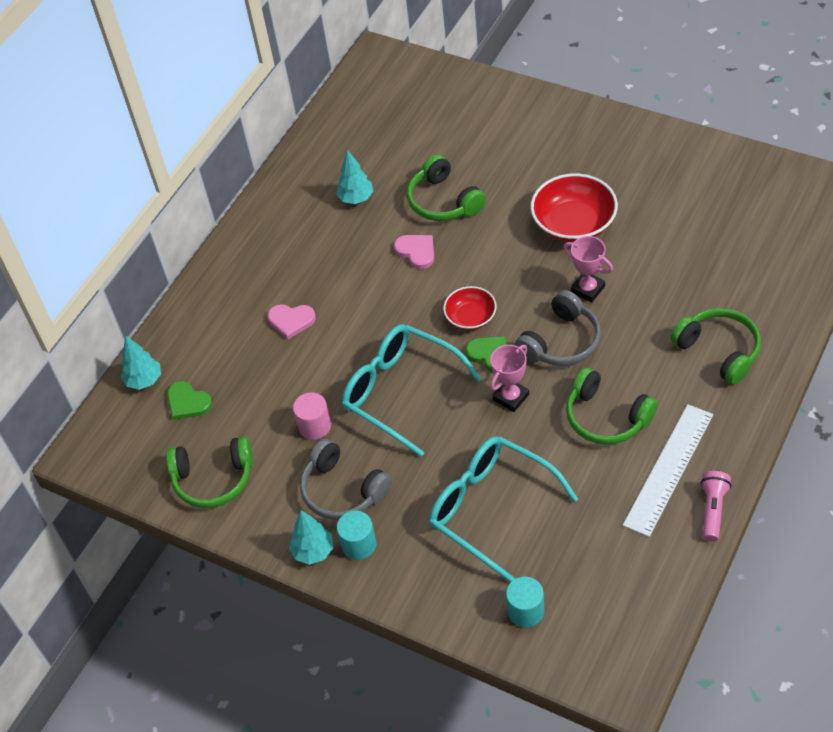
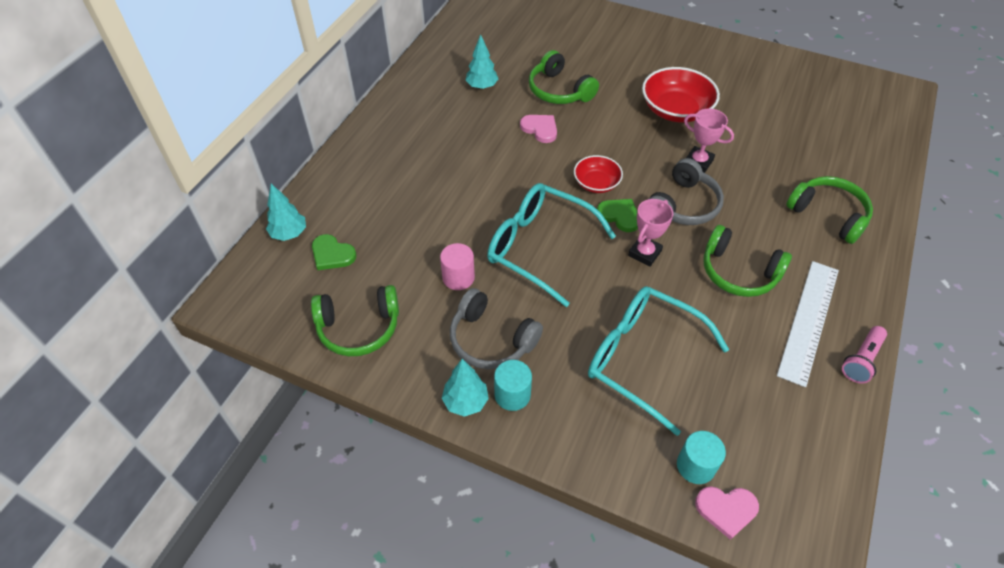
camera: 10 degrees left, 0 degrees up
pink heart [268,304,316,339] -> pink heart moved to [695,486,759,540]
pink flashlight [700,471,731,541] -> pink flashlight turned 150 degrees counterclockwise [842,326,887,383]

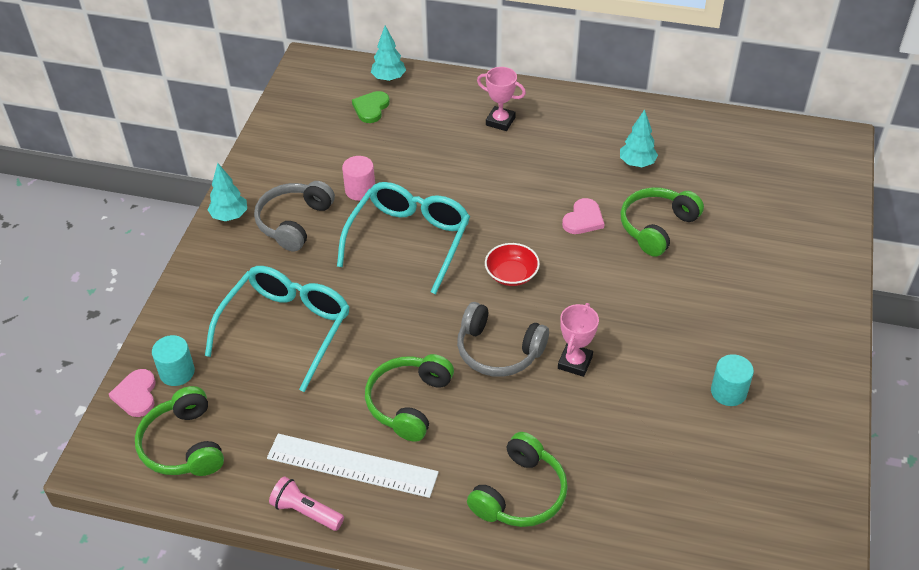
camera: 80 degrees right, 5 degrees down
green headphones [311,285,399,356] -> green headphones moved to [135,386,224,476]
turquoise cylinder [494,360,532,411] -> turquoise cylinder moved to [711,354,754,406]
green heart [597,199,638,232] -> none
pink trophy [628,199,673,267] -> pink trophy moved to [477,67,526,131]
red bowl [642,67,720,123] -> none

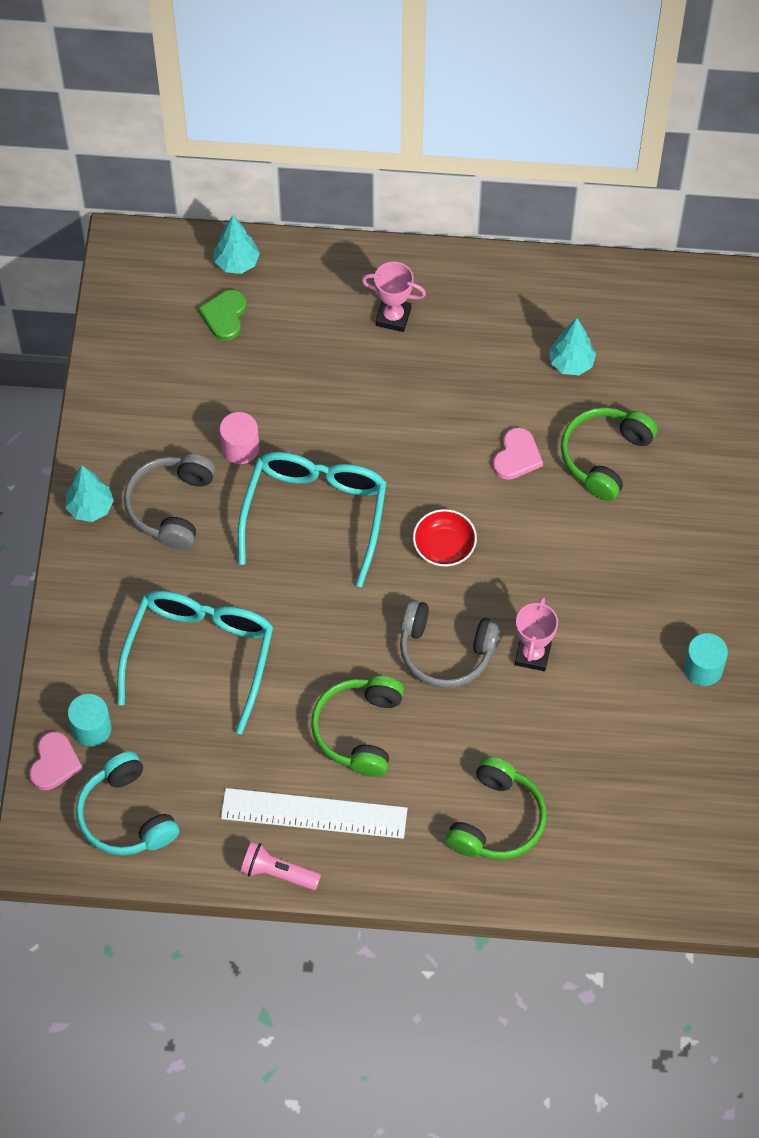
camera: 10 degrees left, 15 degrees up
pink heart [109,369,156,417] -> pink heart turned 150 degrees counterclockwise [29,732,83,790]
green headphones [135,386,224,476] -> turquoise headphones [76,751,179,856]

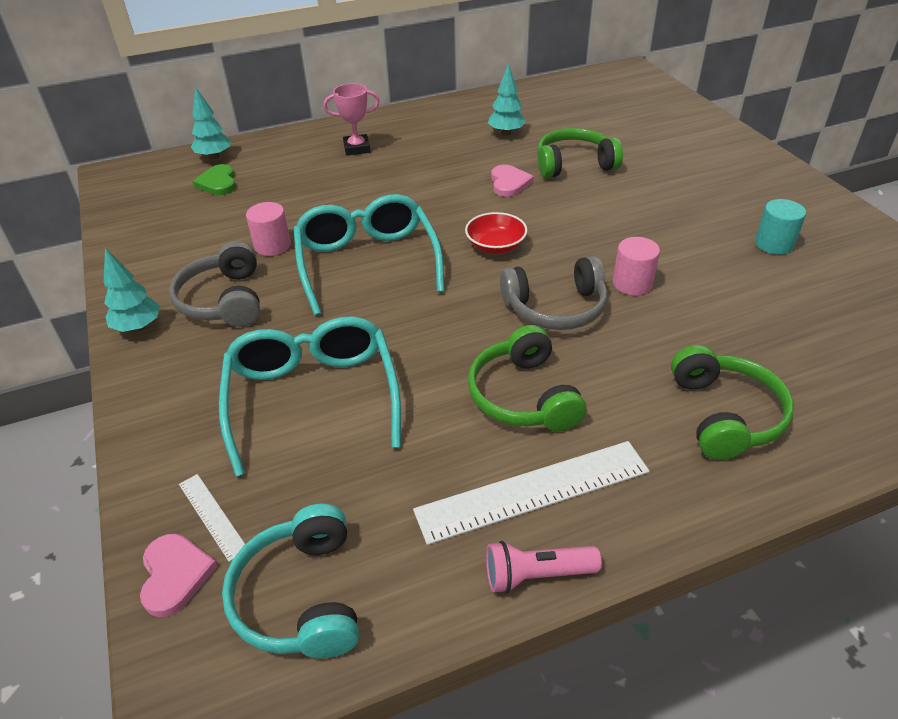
camera: 25 degrees left, 20 degrees down
turquoise cylinder [68,694,112,747] -> white ruler [179,474,245,562]
turquoise headphones [76,751,179,856] -> turquoise headphones turned 45 degrees clockwise [222,503,359,658]
pink trophy [515,597,558,671] -> pink cylinder [613,237,660,295]
green headphones [561,407,658,501] -> green headphones turned 75 degrees clockwise [537,128,623,178]

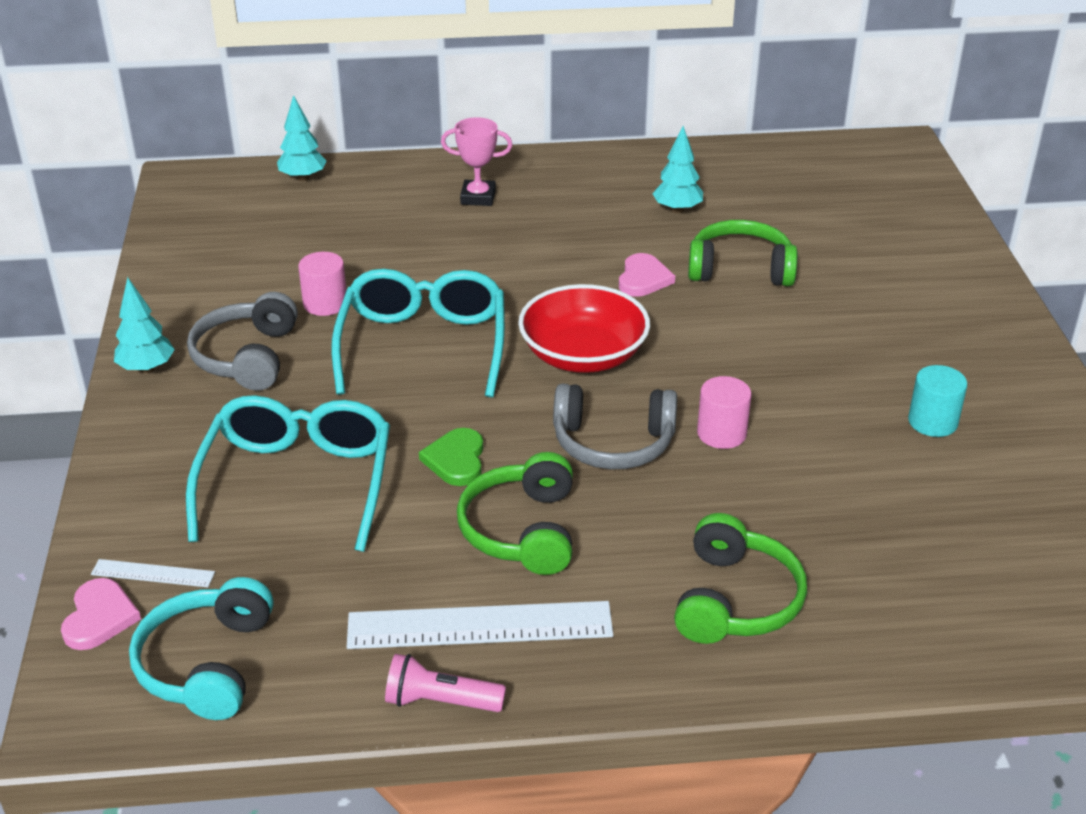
camera: 15 degrees right, 5 degrees down
white ruler [179,474,245,562] -> white ruler turned 60 degrees counterclockwise [91,559,215,587]
green heart [192,164,236,195] -> green heart moved to [419,428,483,486]
red bowl [465,212,528,253] -> red bowl [518,284,650,373], size x1.69

